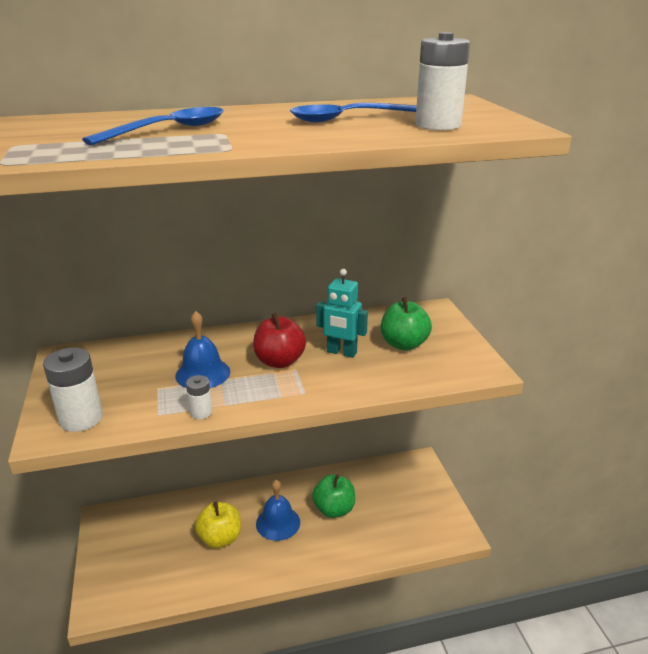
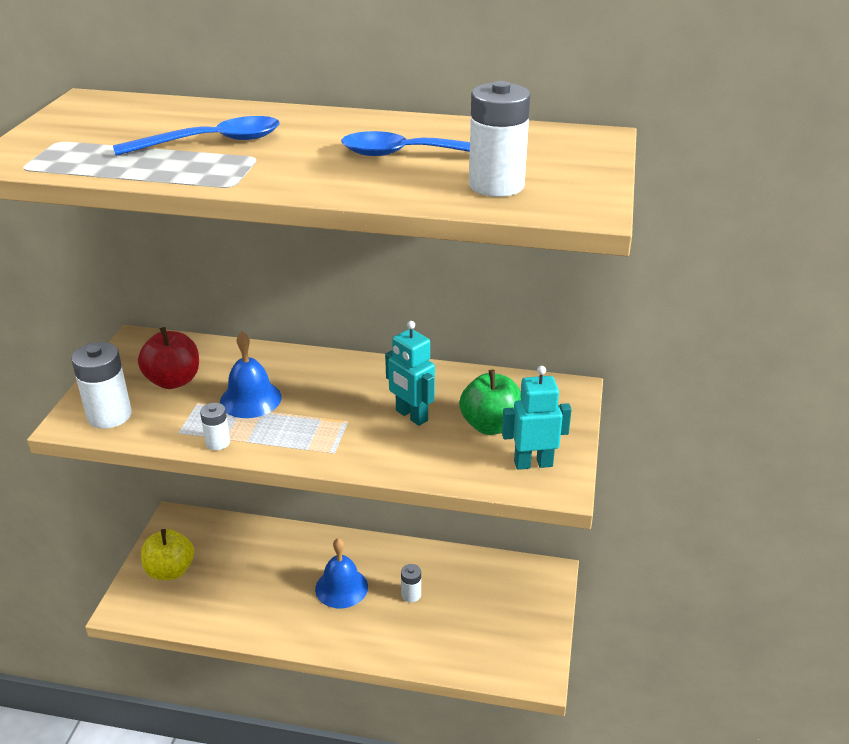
camera: 25 degrees right, 5 degrees up
yellow apple [195,502,241,548] -> yellow apple moved to [141,529,194,580]
red apple [253,313,306,368] -> red apple moved to [138,327,199,389]
green apple [312,474,355,518] -> white battery [401,564,421,602]
none -> turquoise robot [502,366,572,470]

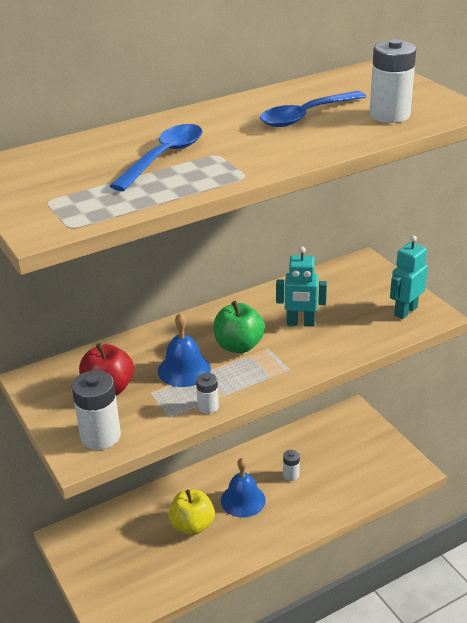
camera: 40 degrees left, 0 degrees up
yellow apple [141,529,194,580] -> yellow apple moved to [168,489,215,535]
green apple [459,370,521,435] -> green apple moved to [214,301,265,353]

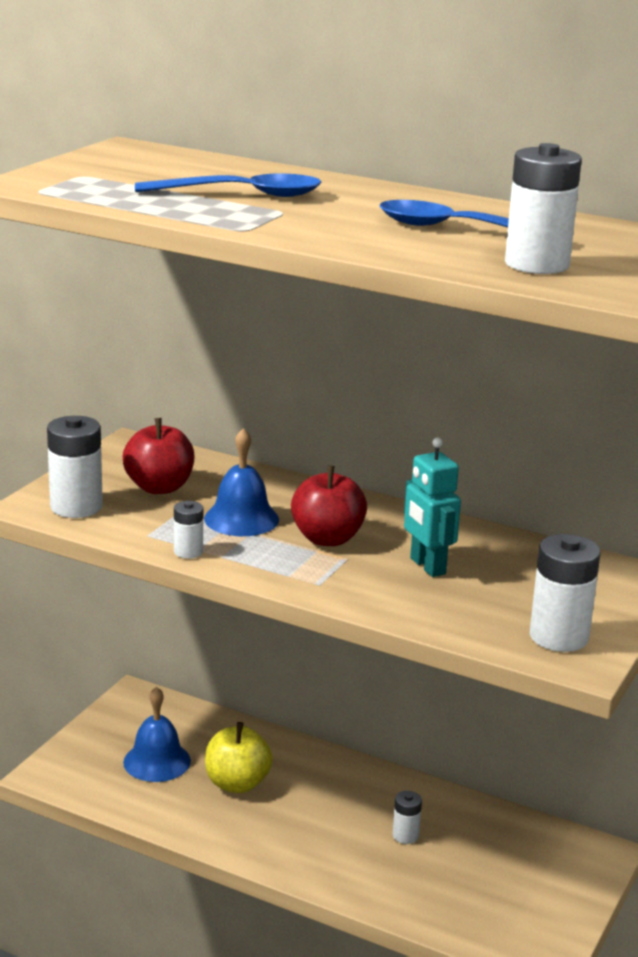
camera: 55 degrees right, 10 degrees down
green apple [214,301,265,353] -> red apple [291,466,367,546]
blue bell [221,458,266,518] -> blue bell moved to [123,687,191,782]
turquoise robot [390,235,428,319] -> white battery [530,534,601,652]

